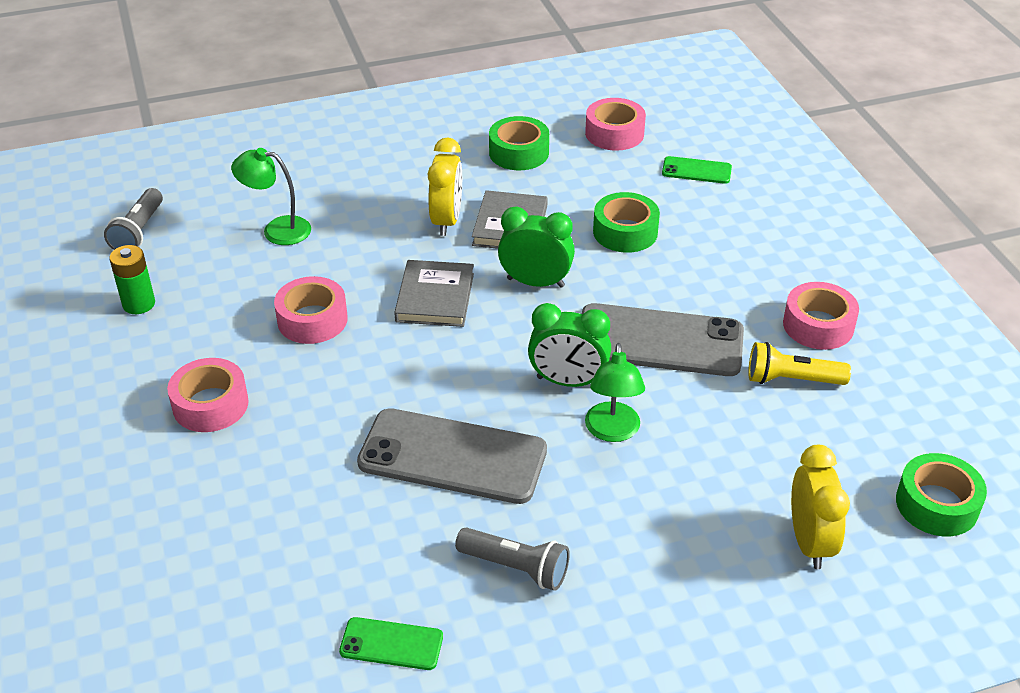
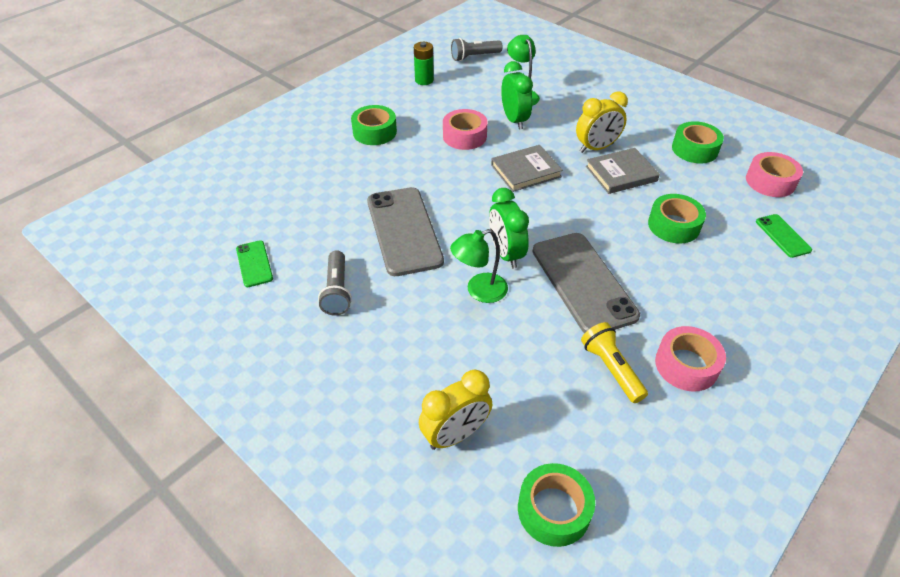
camera: 60 degrees right, 5 degrees up
pink tape [167,358,249,432] -> green tape [351,105,397,145]
green clock [498,206,575,288] -> green clock moved to [501,61,533,129]

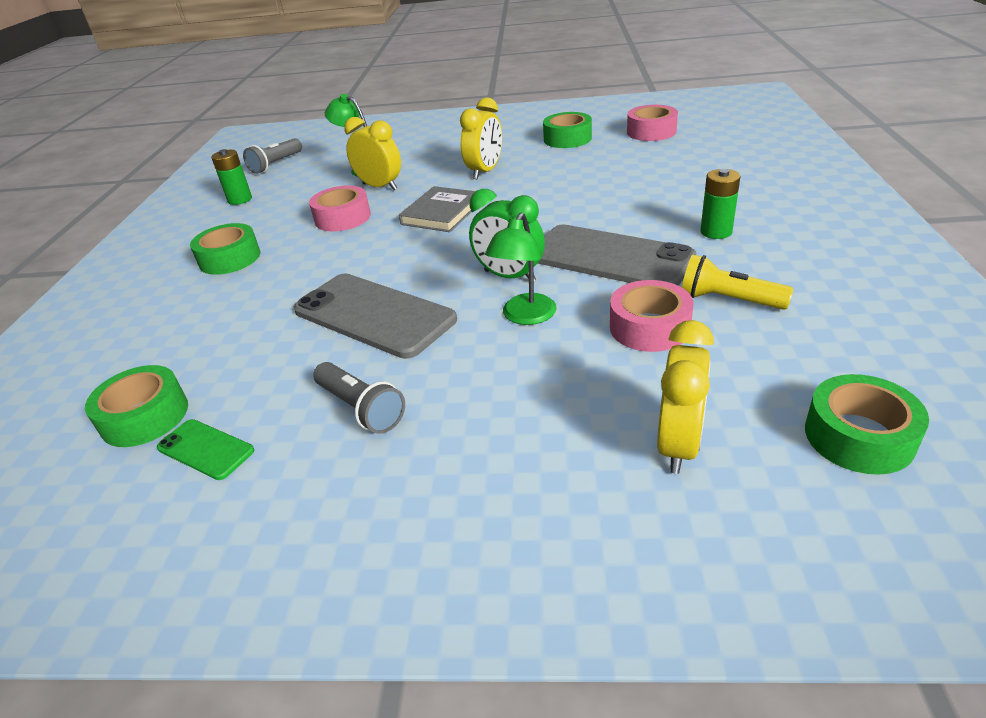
camera: 35 degrees left, 10 degrees down
green clock [501,61,533,129] -> yellow clock [344,117,401,190]
grey book [586,148,660,194] -> none
green tape [648,194,706,244] -> green tape moved to [85,365,188,447]
pink tape [655,326,726,392] -> pink tape moved to [610,280,694,352]
green phone [756,214,812,258] -> none
none -> green battery [700,169,741,239]

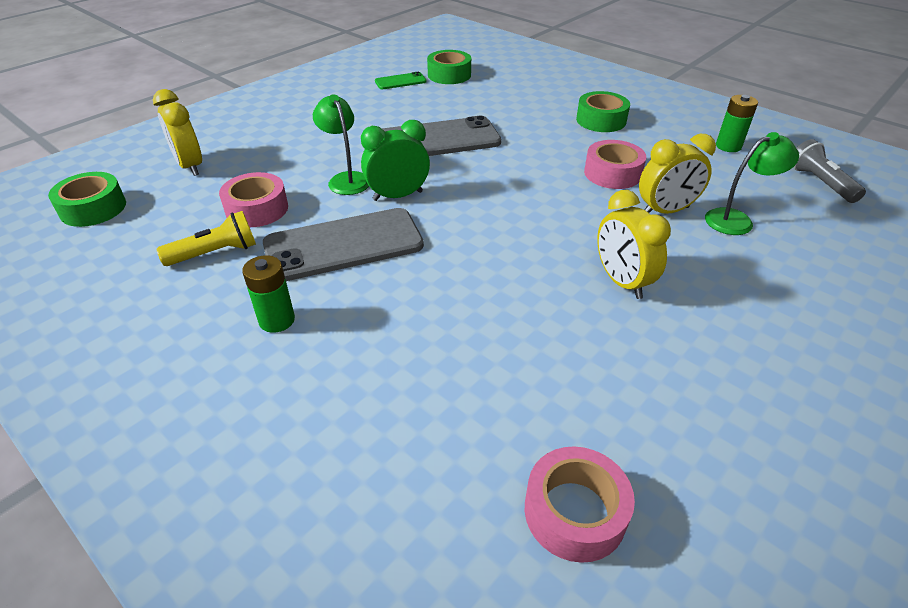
camera: 125 degrees right, 5 degrees up
grey flashlight [313,362,405,434] -> none
grey book [399,186,476,232] -> none
green tape [543,112,592,148] -> none

